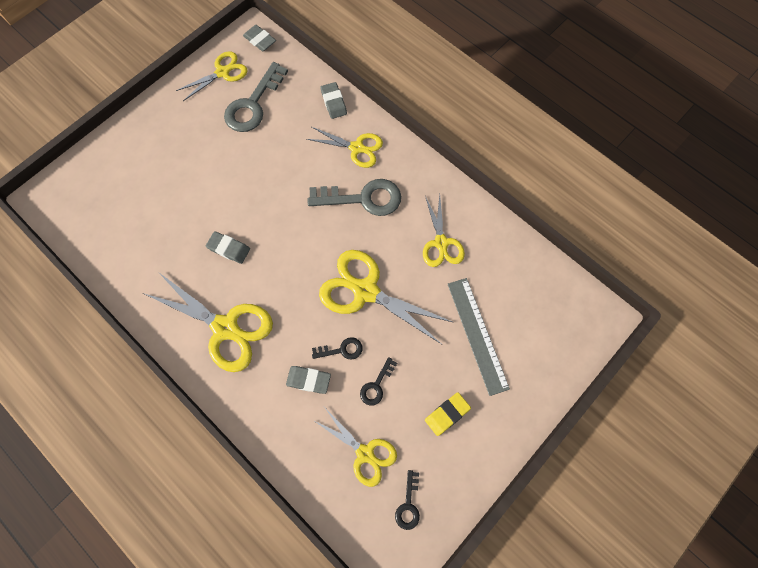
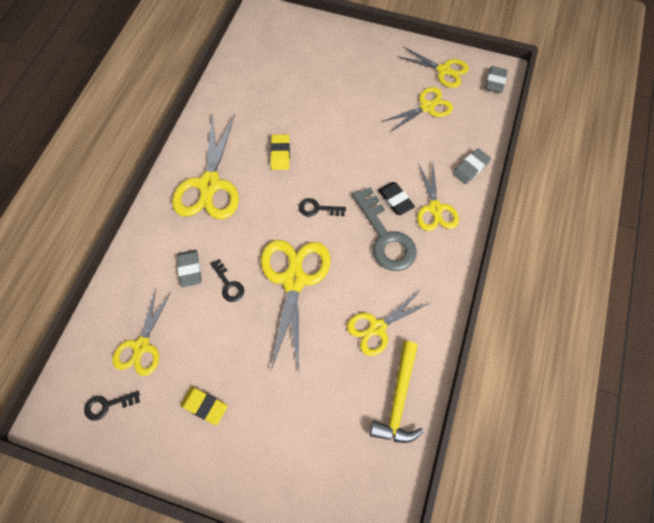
camera: 65 degrees right, 5 degrees down
grey eraser [206,231,250,264] -> yellow eraser [270,134,290,170]
grey key [224,62,288,132] -> yellow scissors [381,87,453,133]
black key [360,357,397,406] -> black key moved to [299,198,346,217]
grey ruler [448,278,510,396] -> none
none -> yellow hammer [370,341,424,443]
none -> black eraser [378,182,415,215]

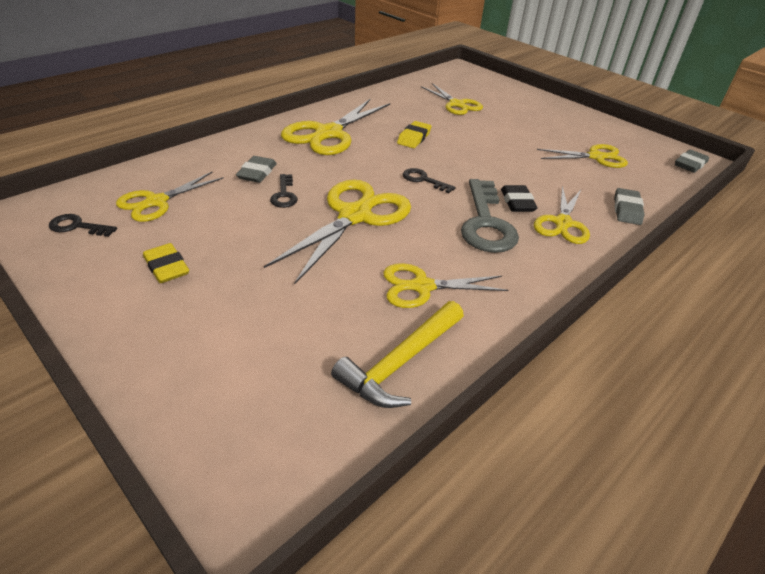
camera: 25 degrees right, 25 degrees down
yellow scissors [397,47,469,88] -> yellow scissors moved to [421,83,483,115]
grey eraser [453,148,491,184] -> grey eraser turned 60 degrees counterclockwise [614,188,644,225]

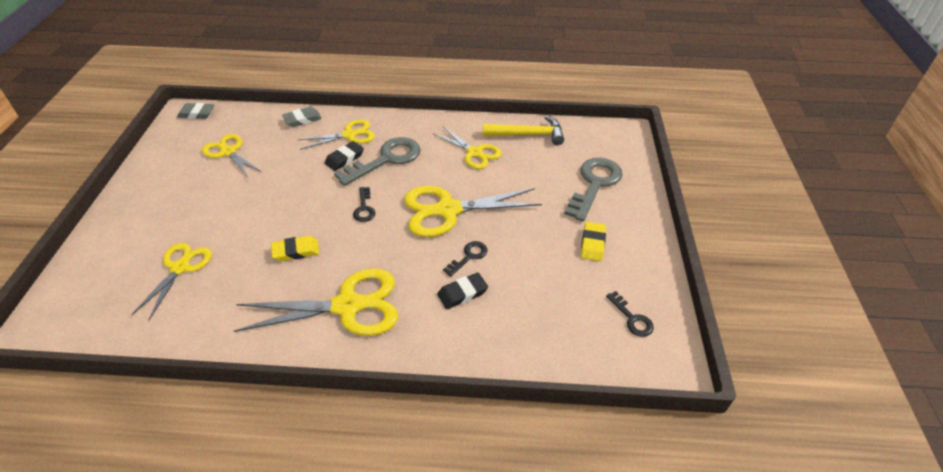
camera: 130 degrees left, 5 degrees up
yellow scissors [116,171,224,222] -> none
grey eraser [236,156,277,183] -> black eraser [437,273,488,309]
none -> grey key [564,158,623,221]

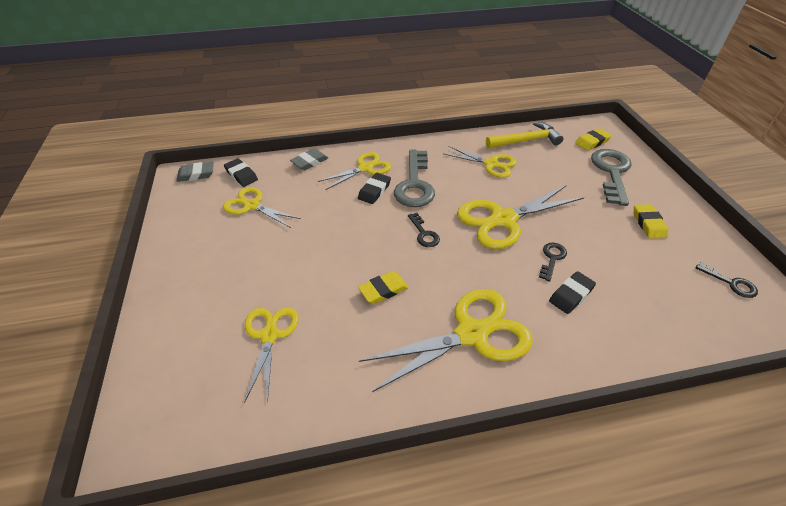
camera: 15 degrees left, 0 degrees up
grey key [334,137,421,186] -> grey key turned 150 degrees clockwise [394,150,435,207]
none -> black eraser [224,158,258,187]
none -> yellow eraser [575,128,612,150]

